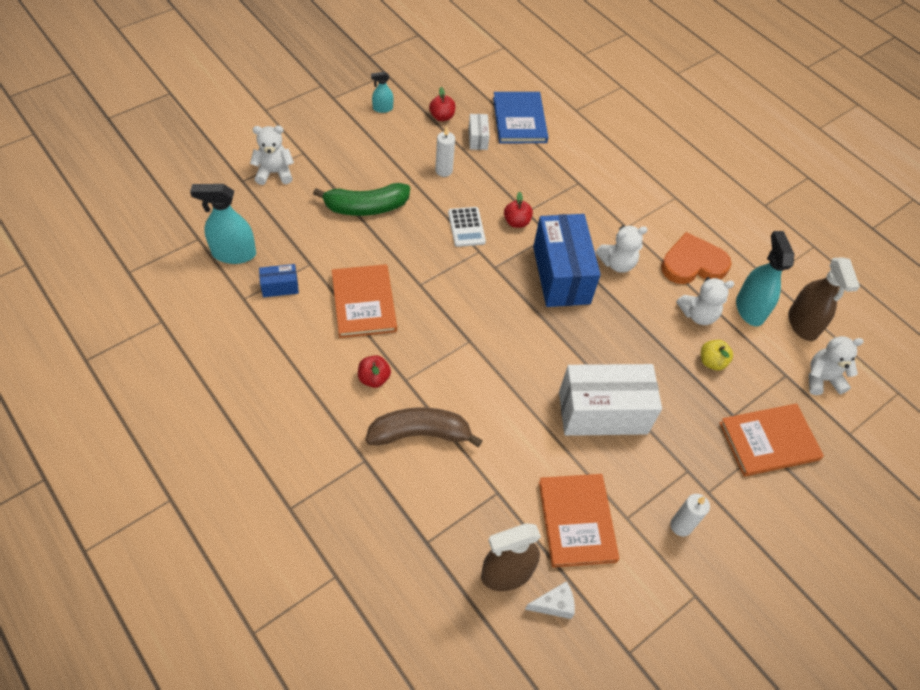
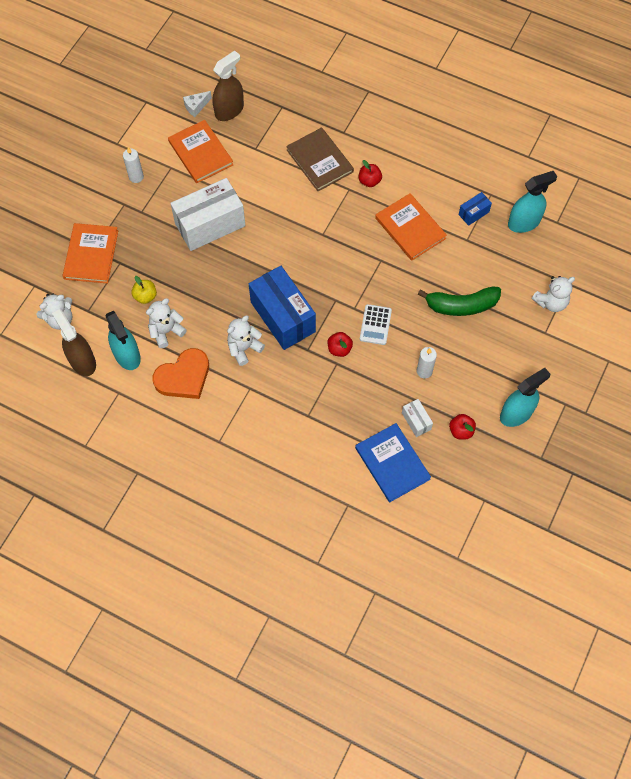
camera: 160 degrees right, 10 degrees up
green banana [313,183,410,216] -> green banana turned 150 degrees counterclockwise [417,287,501,316]
brown banana [365,407,483,447] -> brown book [286,127,354,191]
turquoise spray bottle [371,72,393,113] -> turquoise spray bottle [500,368,550,427], size x1.90
white calculator [448,207,486,247] -> white calculator turned 135 degrees counterclockwise [360,304,392,345]
orange book [719,403,824,476] -> orange book turned 45 degrees counterclockwise [62,223,118,284]

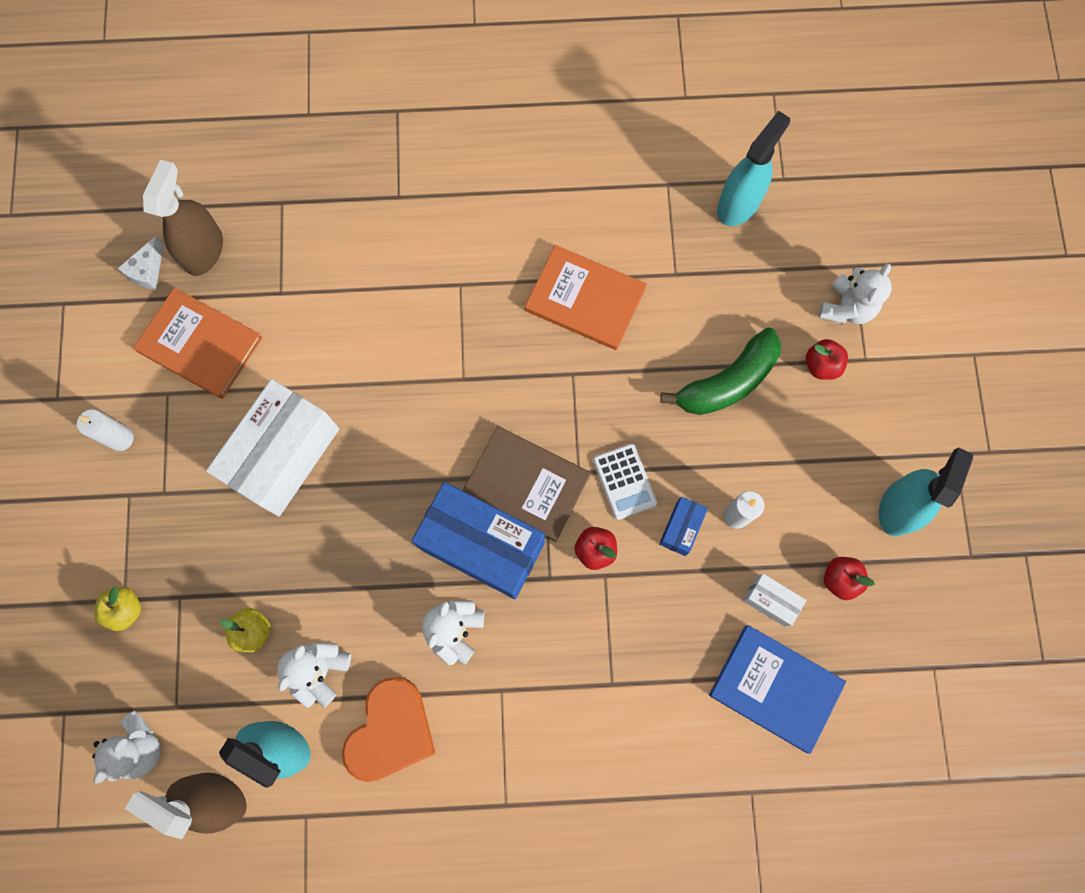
camera: 30 degrees left, 10 degrees up
orange book [62,223,118,284] -> yellow apple [94,587,141,631]
brown book [286,127,354,191] -> brown book moved to [462,426,591,542]
red apple [359,160,382,187] -> red apple moved to [806,339,848,380]
blue box [459,192,492,226] -> blue box moved to [659,497,708,556]

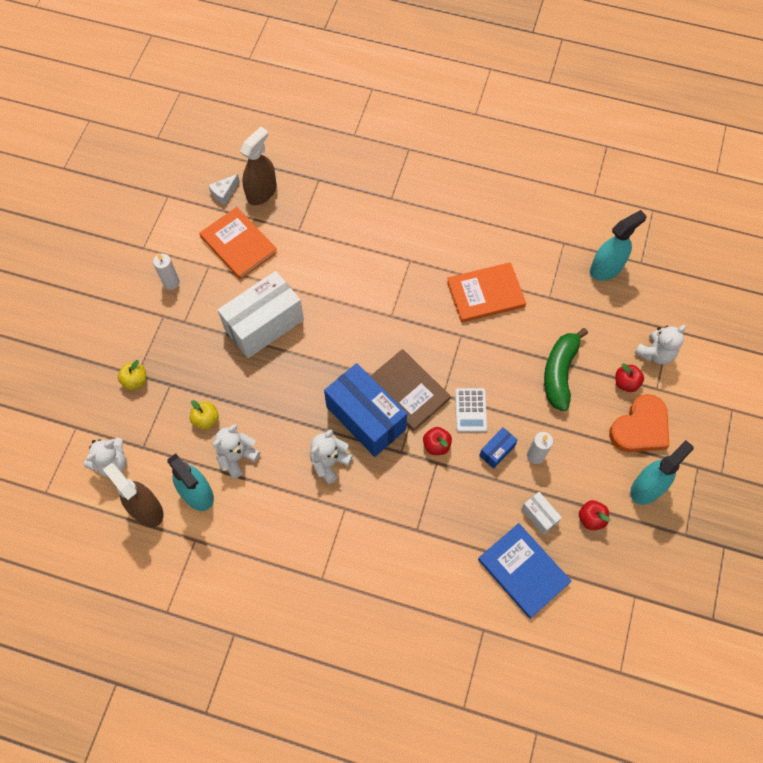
camera: 20 degrees right, 10 degrees down
orange heart [342,677,435,782] -> orange heart moved to [609,394,669,452]
orange book [525,245,647,350] -> orange book turned 60 degrees counterclockwise [447,262,526,323]
green banana [660,328,781,415] -> green banana turned 120 degrees clockwise [544,328,588,411]

